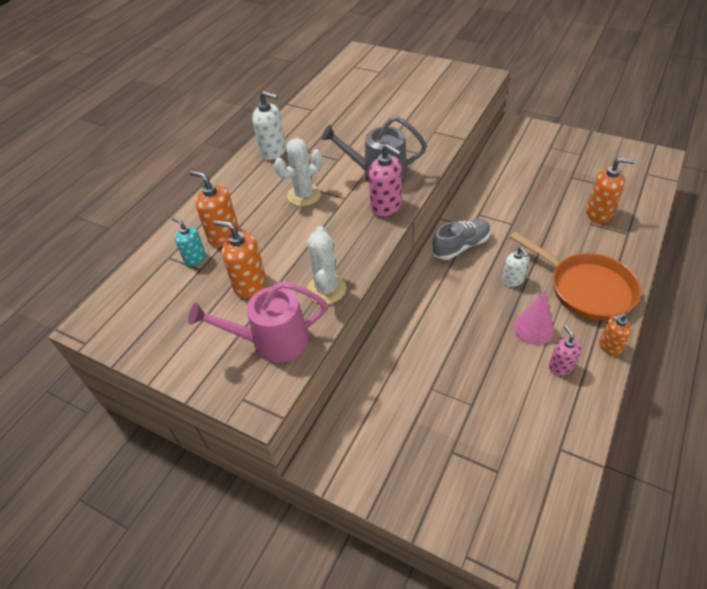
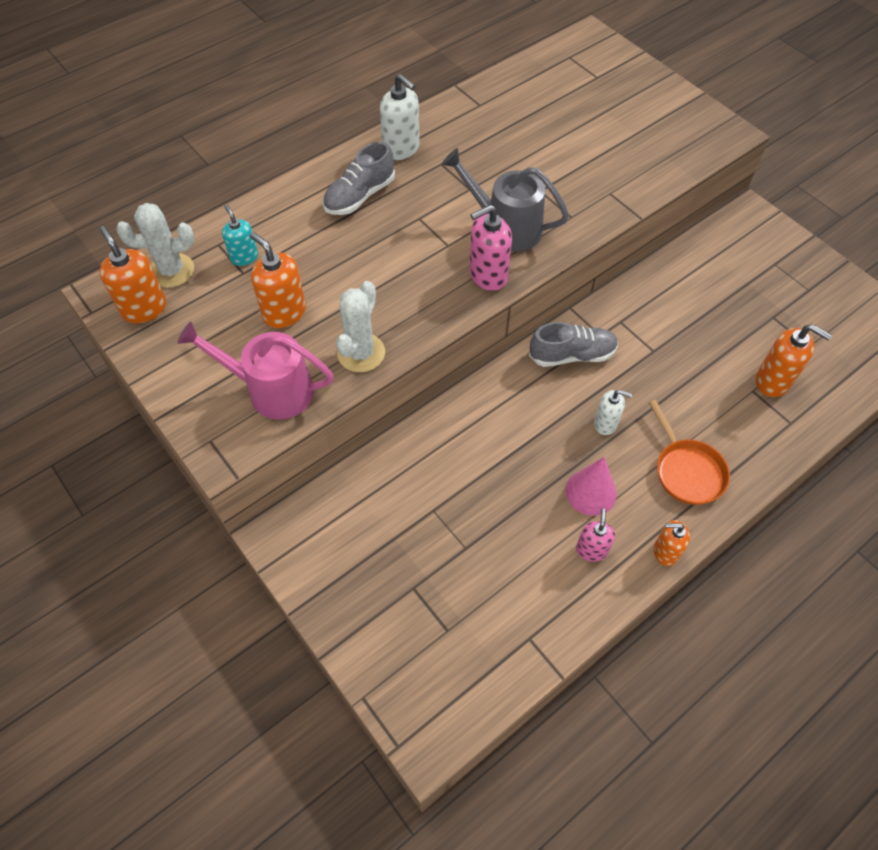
camera: 20 degrees right, 10 degrees up
orange soap dispenser [189,170,239,247] -> orange soap dispenser moved to [99,226,166,324]
white cactus [274,138,322,206] -> white cactus moved to [116,203,194,288]
pink soap dispenser [369,144,402,217] -> pink soap dispenser turned 90 degrees clockwise [469,205,512,291]
white soap dispenser [502,247,529,287] -> white soap dispenser turned 75 degrees counterclockwise [594,390,632,435]
orange pan [510,232,641,320] -> orange pan [649,400,730,505], size x0.66
none -> grey shoe [323,142,395,215]

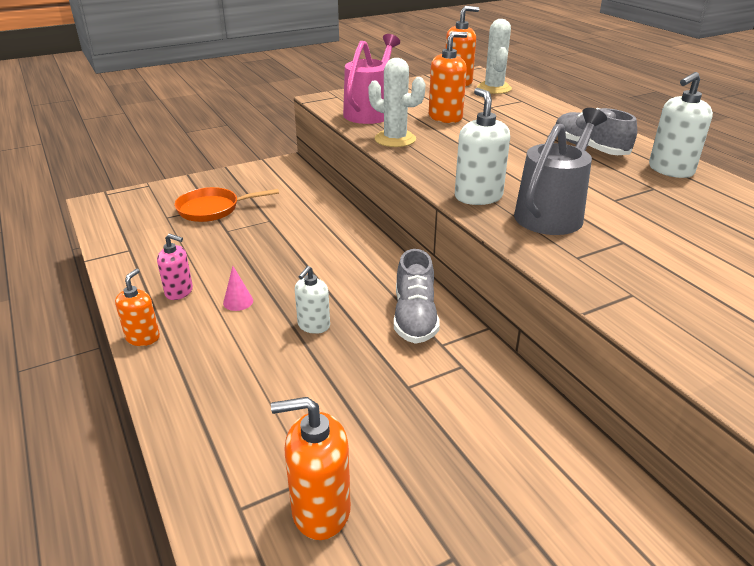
camera: 100 degrees right, 25 degrees down
turquoise soap dispenser [222,205,258,266] -> none
pink soap dispenser [469,205,512,291] -> white soap dispenser [455,88,510,205]
pink cone [566,457,617,516] -> pink cone [223,266,253,311], size x0.55
orange pan [649,400,730,505] -> orange pan moved to [174,187,279,222]
orange soap dispenser [756,324,832,397] -> orange soap dispenser turned 45 degrees clockwise [271,397,351,540]

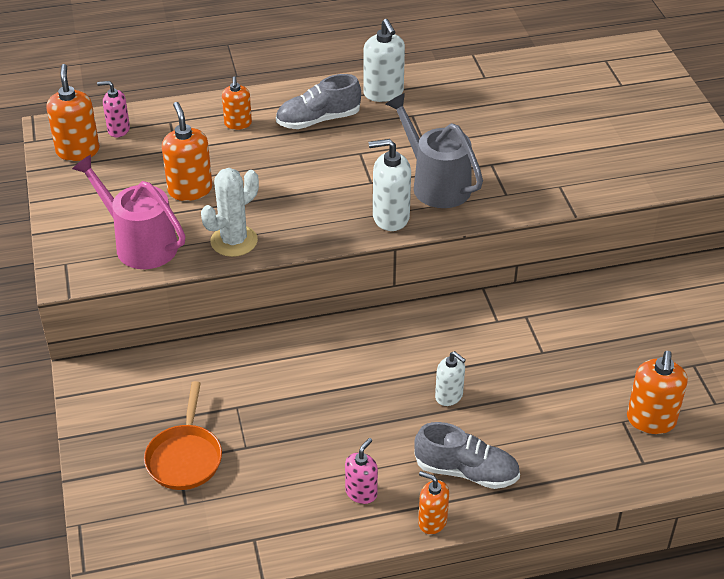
camera: 75 degrees left, 10 degrees up
pink cone [223,266,253,311] -> none
grey shoe [394,249,440,344] -> grey shoe moved to [414,422,520,489]
white cactus [477,19,512,94] -> pink soap dispenser [97,81,130,137]
none -> orange soap dispenser [222,76,252,130]

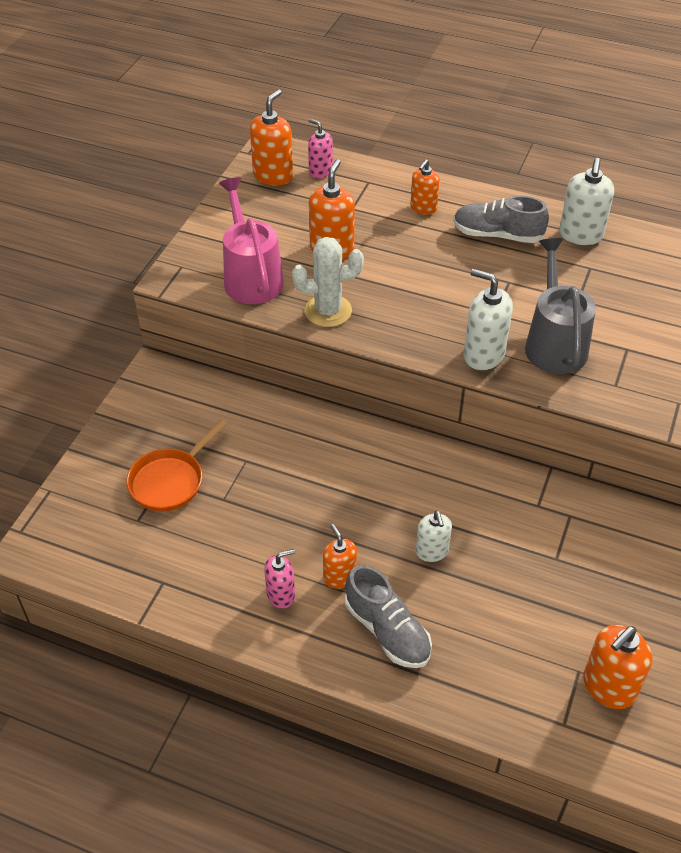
camera: 35 degrees right, 5 degrees up
orange soap dispenser [418,471,449,534] -> orange soap dispenser moved to [323,524,357,589]

